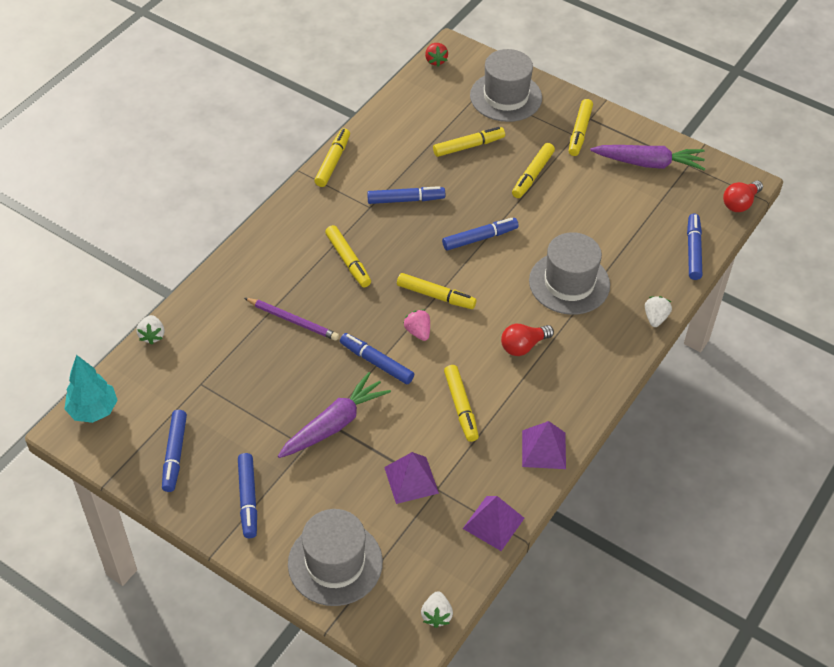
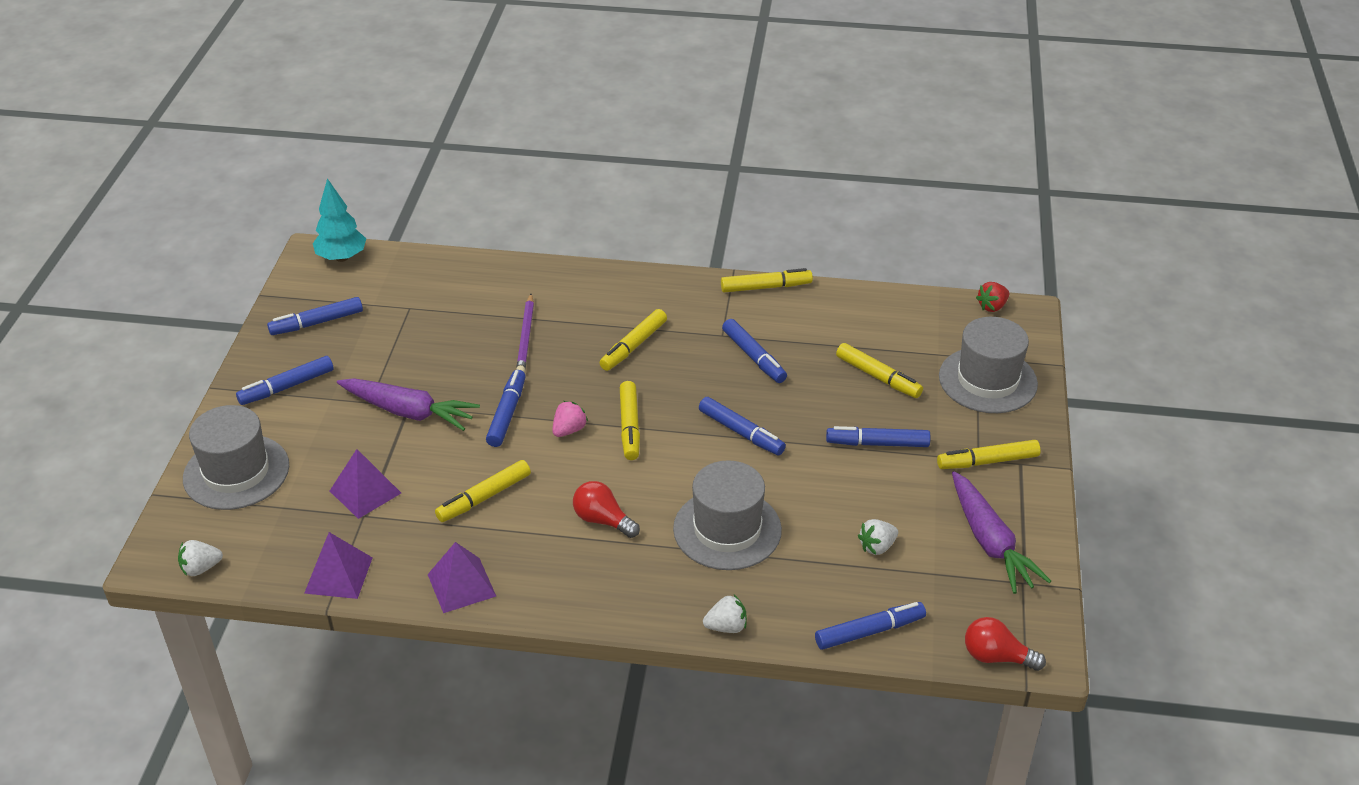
camera: 65 degrees right, 10 degrees down
white strawberry [136,315,165,345] -> white strawberry moved to [858,519,898,555]
yellow marker [512,143,555,198] -> blue marker [826,426,930,447]

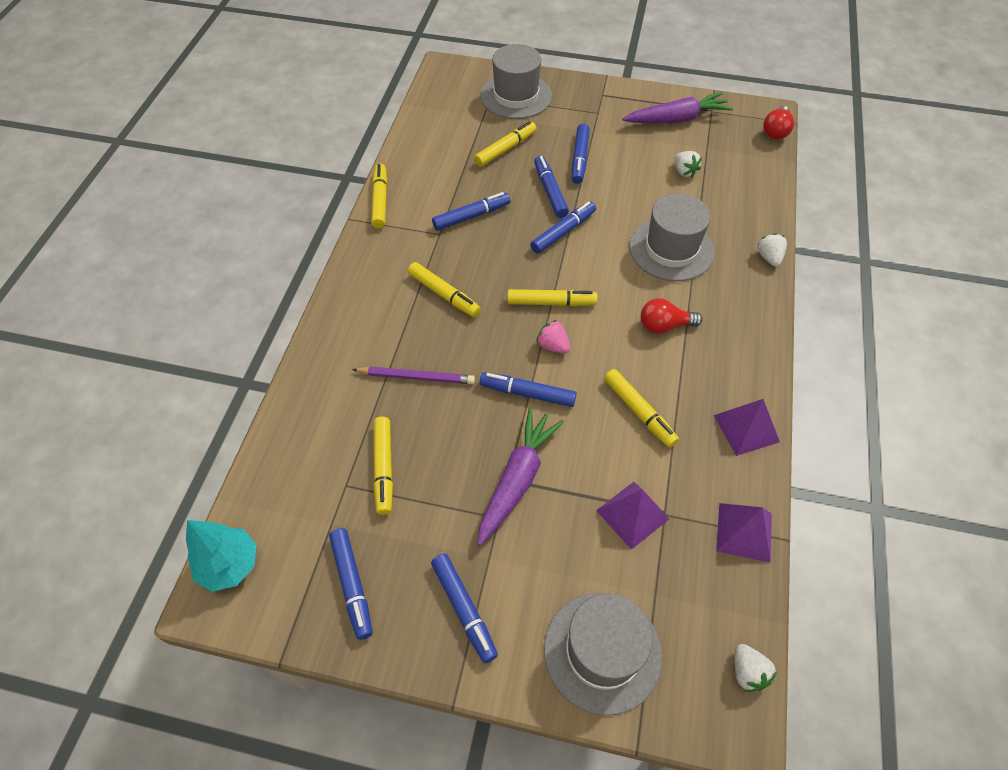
camera: 85 degrees left, 15 degrees up
red light bulb [573,481,640,538] -> red light bulb turned 45 degrees clockwise [641,298,703,334]
blue marker [815,602,926,650] -> blue marker moved to [534,156,569,218]
yellow marker [937,440,1041,469] -> yellow marker moved to [373,417,393,515]
red strawberry [976,282,1009,312] -> none

